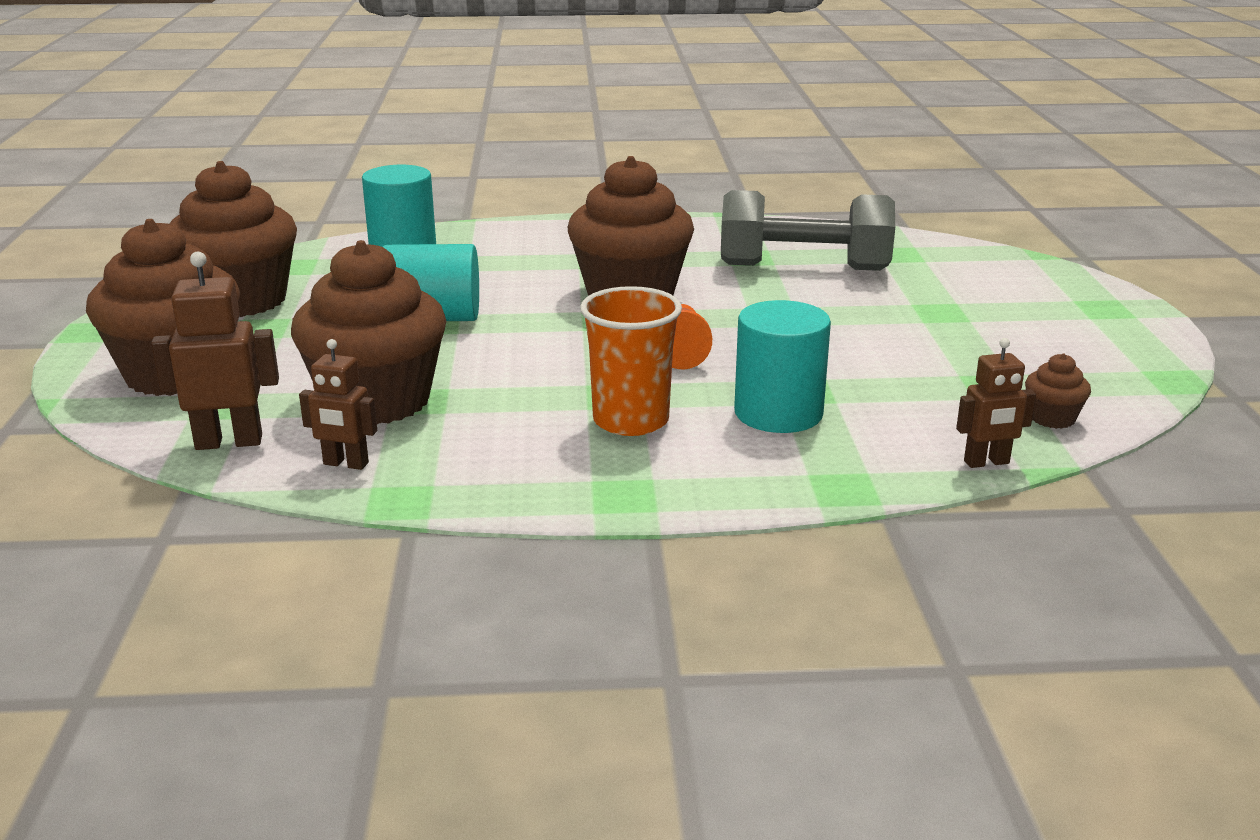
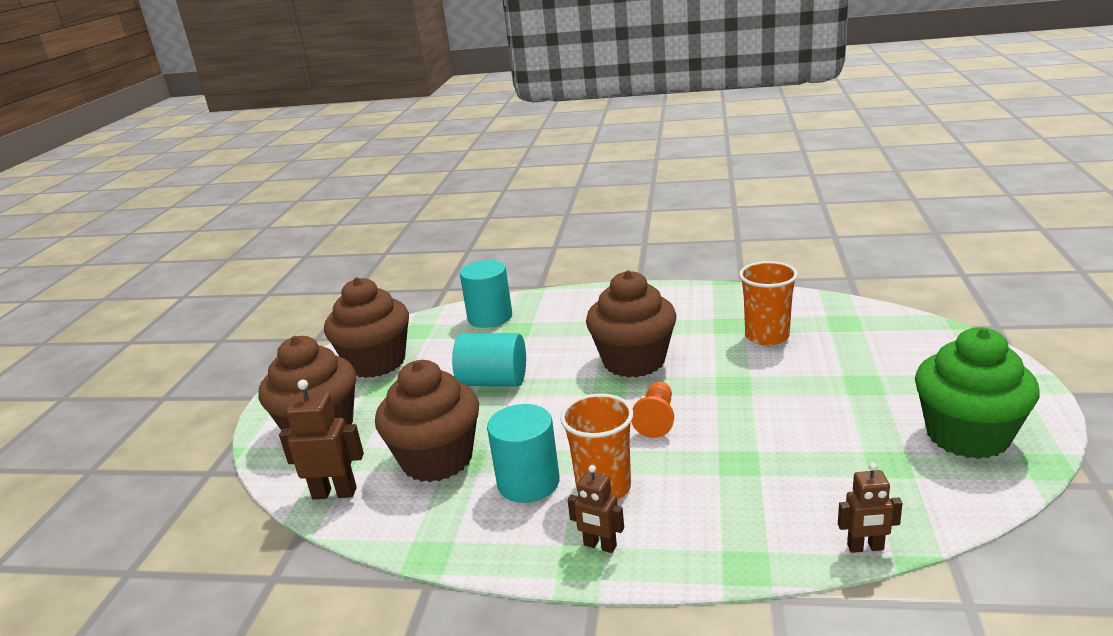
camera: 15 degrees right, 0 degrees up
brown robot [299,339,377,470] -> brown robot moved to [568,465,624,553]
grey dumbbell [721,190,895,271] -> orange cup [739,261,798,346]
turquoise cylinder [734,300,831,433] -> turquoise cylinder moved to [487,404,560,503]
brown cupcake [1025,353,1091,429] -> none
none -> green cupcake [915,327,1040,459]

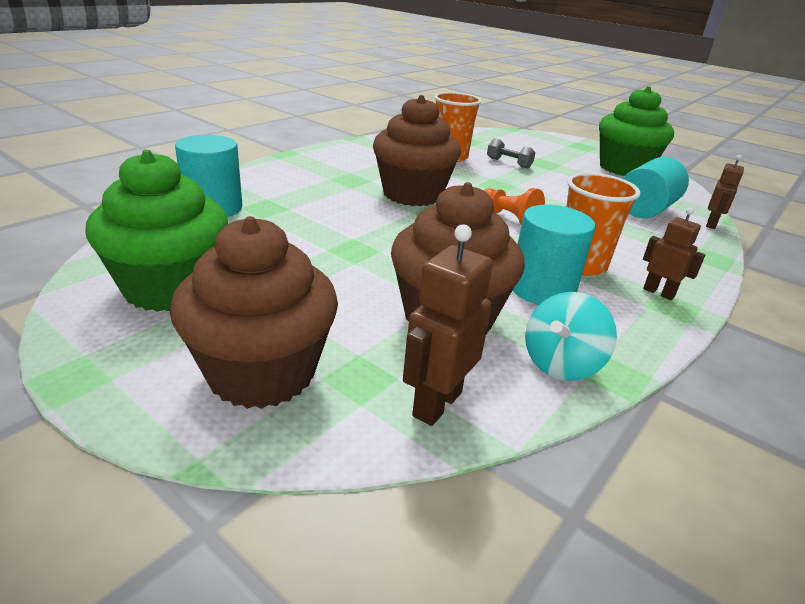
camera: 65 degrees left, 5 degrees up
brown cupcake [324,277,409,378] -> green cupcake [85,150,228,312]
turquoise cylinder [452,333,526,386] -> turquoise cylinder moved to [623,157,689,218]
brown robot [568,465,624,553] -> brown robot turned 105 degrees counterclockwise [643,208,705,300]
none -> grey dumbbell [487,138,535,169]
none -> turquoise spinning top [525,292,617,381]

